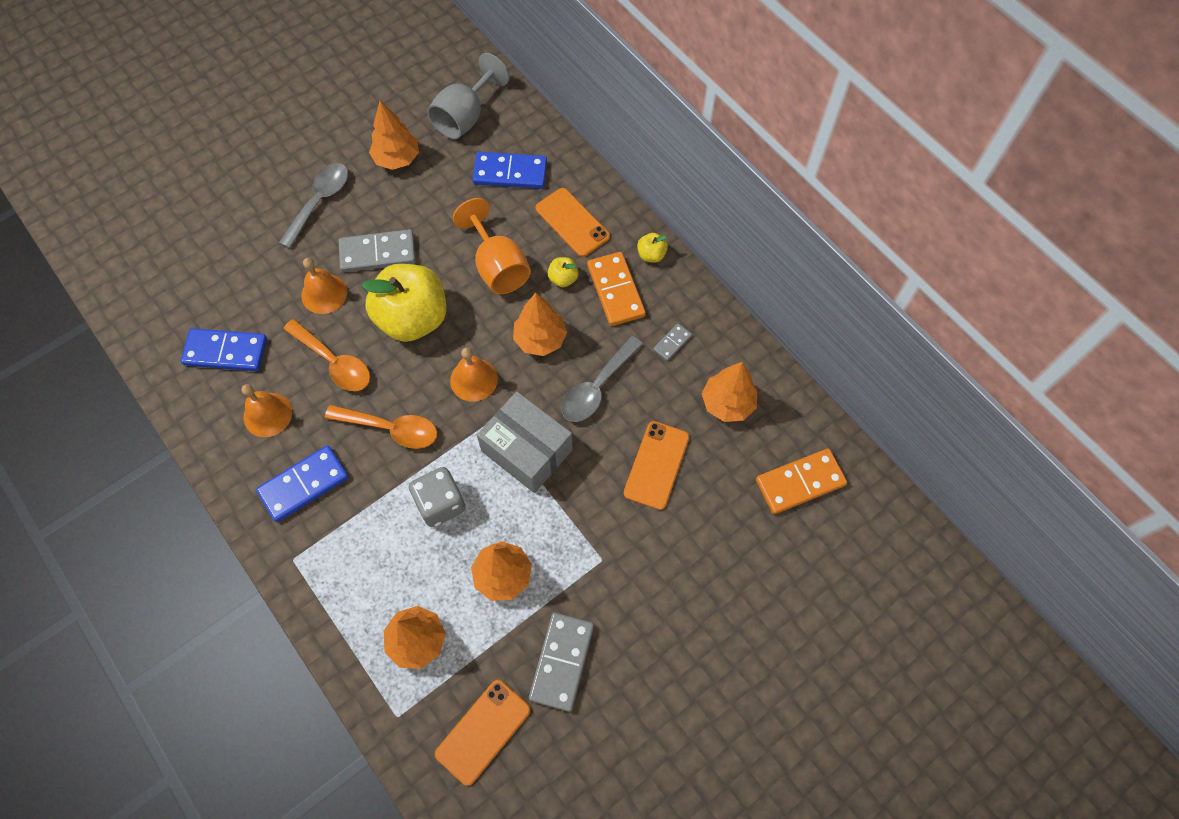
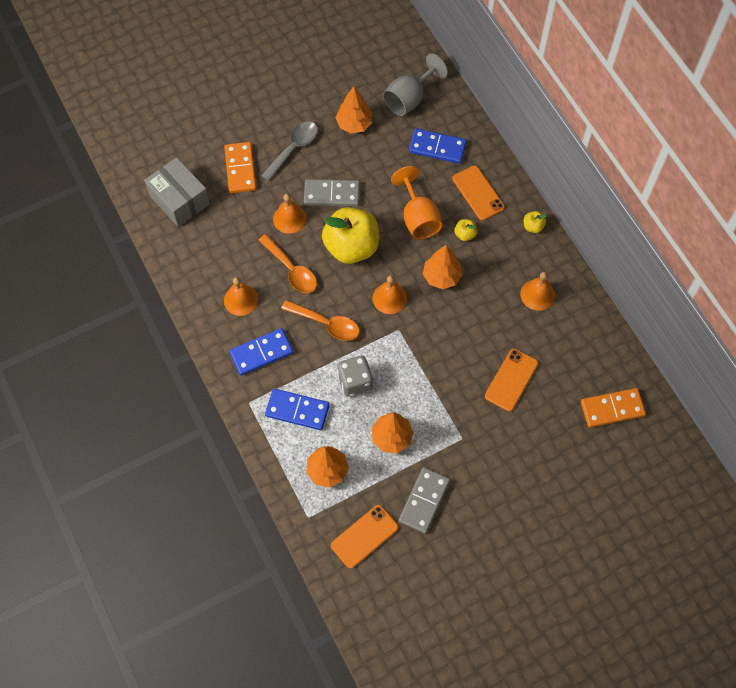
camera: 10 degrees right, 0 degrees up
blue domino [181,328,267,371] -> blue domino moved to [265,389,330,430]
grey box [477,392,573,493] -> grey box moved to [144,157,210,227]
grey spoon [561,336,643,422] -> none
orange domino [587,252,646,326] -> orange domino moved to [224,142,256,193]
grey domino [653,323,692,361] -> orange bell [520,272,555,311]
orange tree [702,362,757,422] -> none

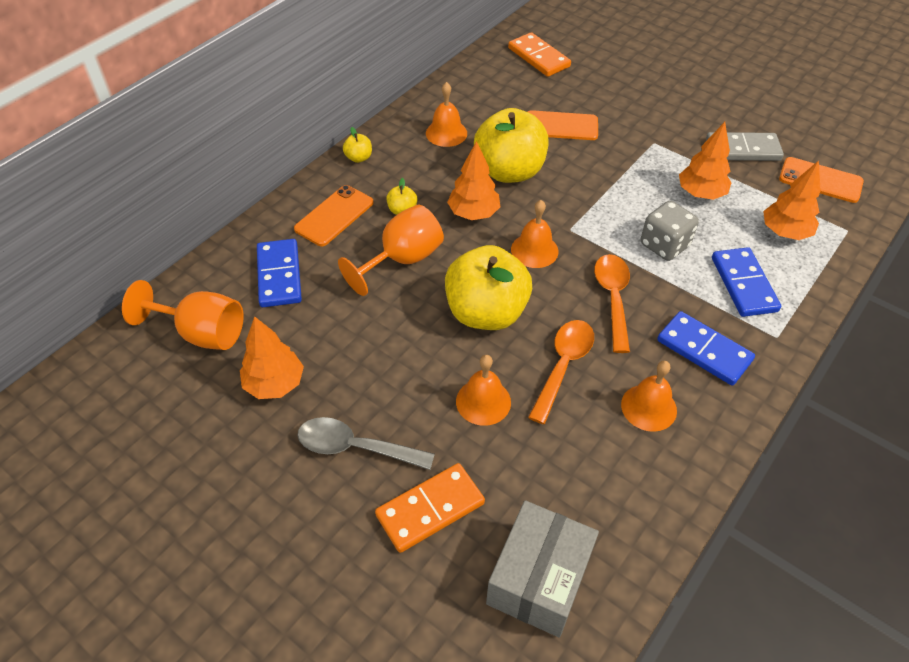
camera: 115 degrees left, 15 degrees down
grey domino [304,179,360,206] -> none
grey goblet [383,53,448,116] -> orange goblet [122,280,244,350]
none -> yellow apple [474,108,548,183]

